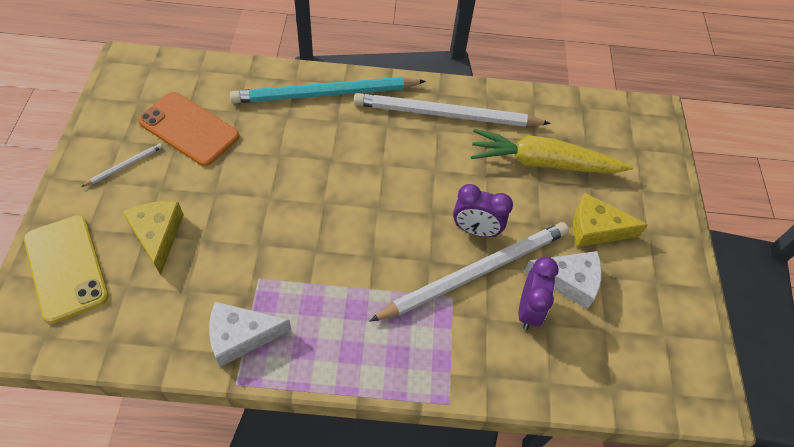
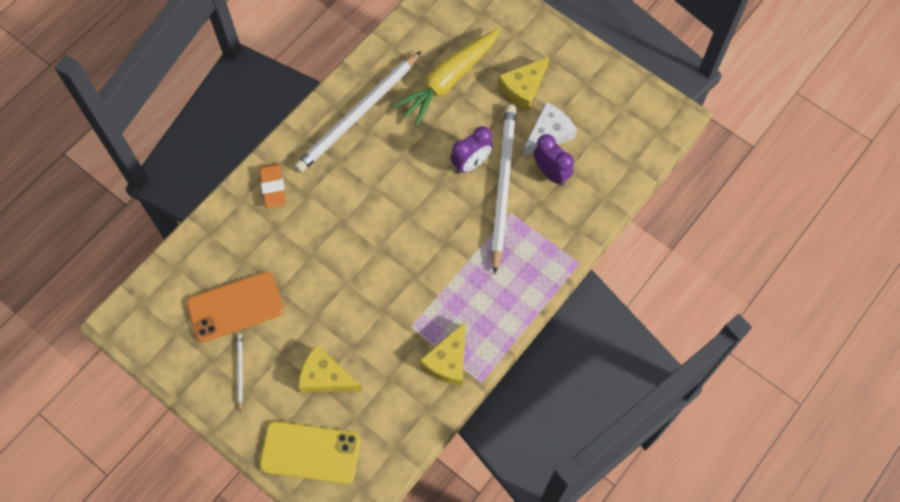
camera: 50 degrees left, 10 degrees up
white cheese [209,302,291,367] -> yellow cheese [420,321,466,386]
turquoise pencil [230,77,426,103] -> orange eraser [259,163,286,208]

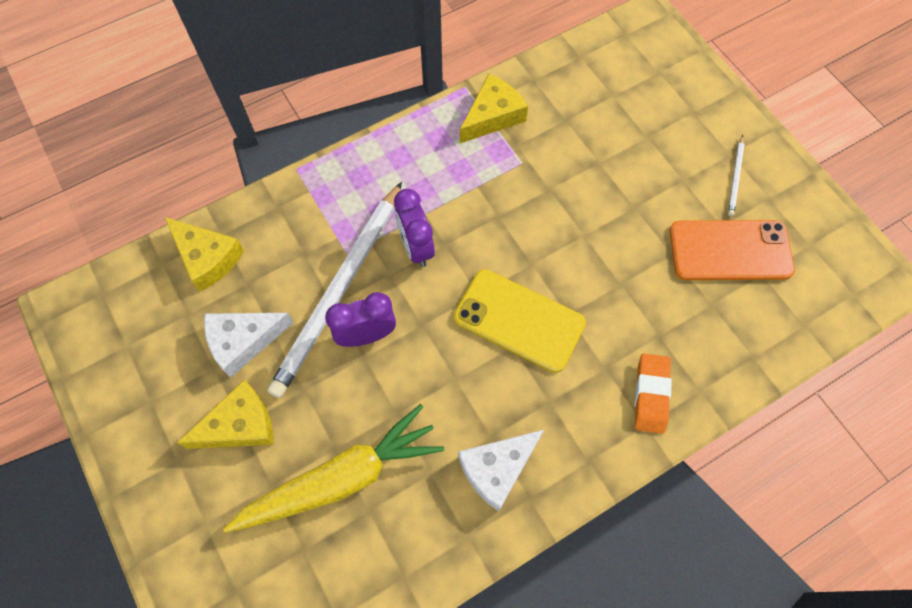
camera: 160 degrees left, 0 degrees up
yellow phone [259,421,360,484] -> yellow phone moved to [454,269,586,373]
white pencil [294,51,421,173] -> white cheese [458,430,544,511]
yellow cheese [298,345,363,393] -> yellow cheese moved to [165,217,244,292]
purple clock [534,134,574,186] -> purple clock moved to [394,189,435,267]

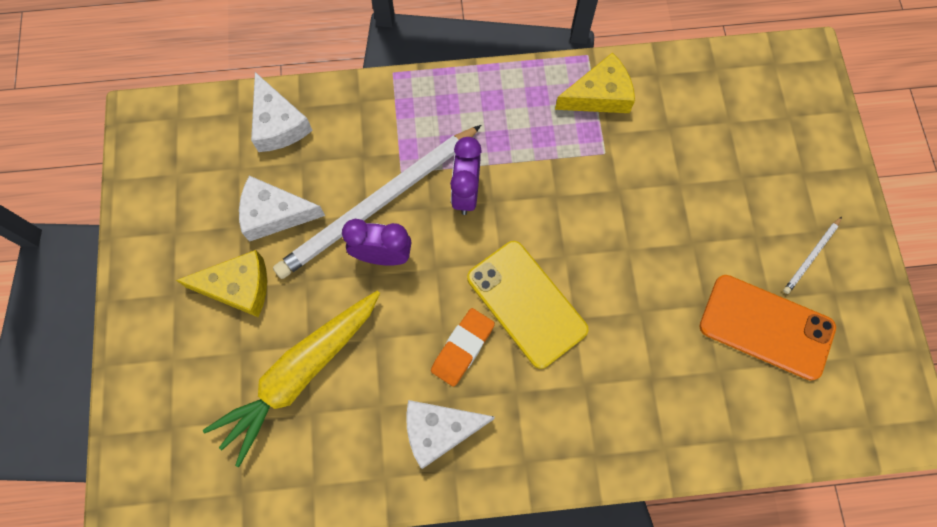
camera: 25 degrees right, 5 degrees up
yellow cheese [165,217,244,292] -> white cheese [251,72,313,152]
yellow carrot [223,404,444,533] -> yellow carrot turned 135 degrees clockwise [203,291,380,467]
orange eraser [635,353,672,434] -> orange eraser moved to [431,308,495,387]

